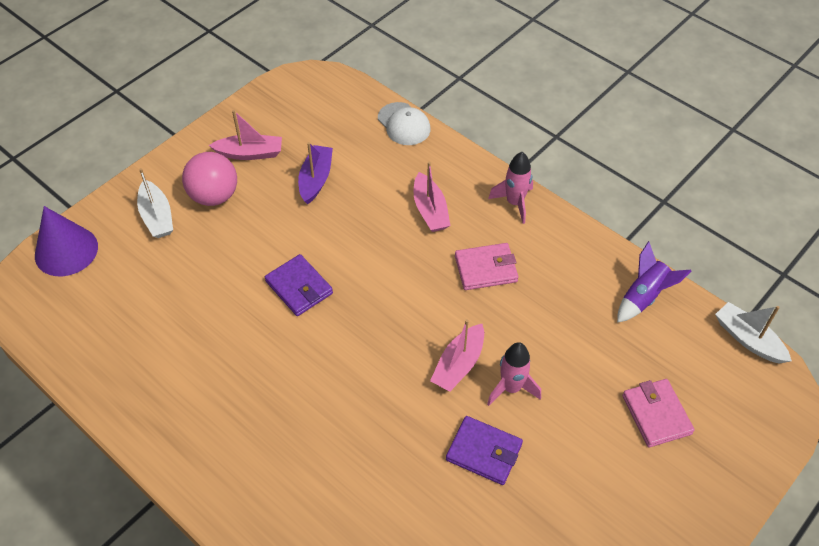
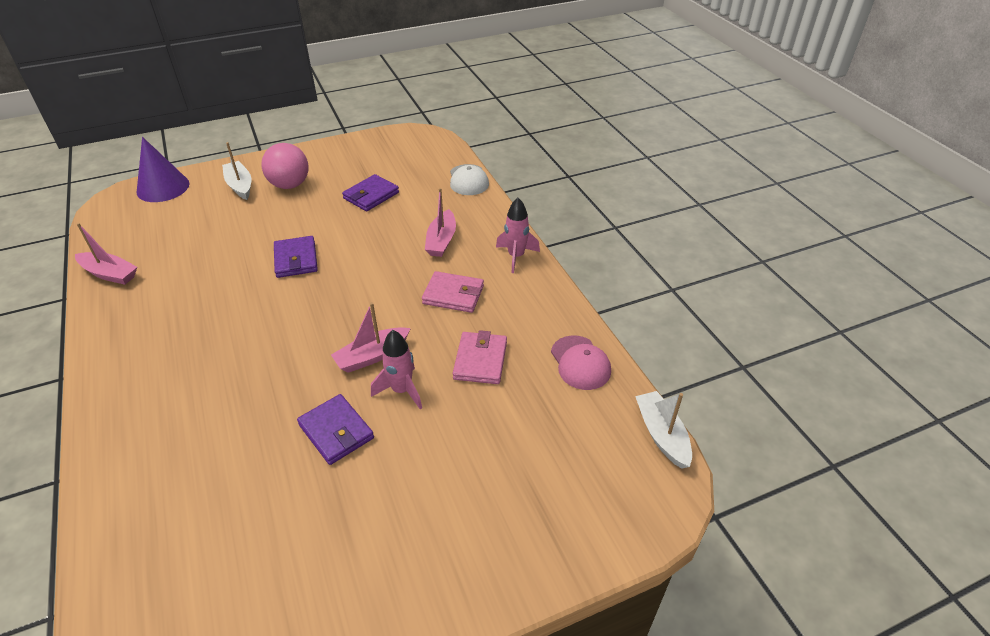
camera: 25 degrees right, 10 degrees down
white boat [137,168,173,238] -> white boat turned 150 degrees clockwise [222,142,251,200]
pink boat [209,110,282,160] -> pink boat moved to [75,223,137,285]
purple boat [298,142,333,204] -> purple wallet [342,174,399,211]
purple rocket [617,241,691,323] -> pink cap [551,335,611,390]
pink wallet [622,379,695,447] -> pink wallet moved to [453,330,507,384]

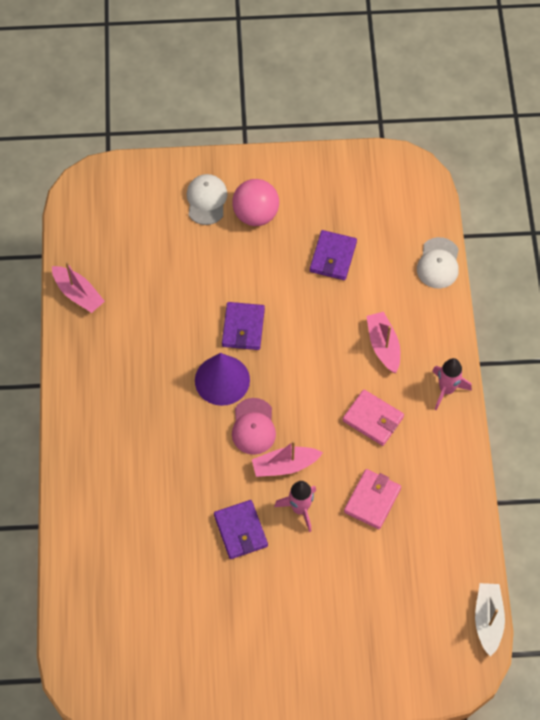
camera: 20 degrees right, 20 degrees up
purple cone [137,137,190,202] -> purple cone moved to [195,353,250,406]
white boat [222,142,251,200] -> white cap [186,174,227,225]
purple wallet [342,174,399,211] -> purple wallet turned 45 degrees counterclockwise [310,230,357,280]
pink boat [425,188,456,257] -> pink boat turned 135 degrees clockwise [366,312,400,373]
pink cap [551,335,611,390] -> pink cap moved to [232,398,276,455]

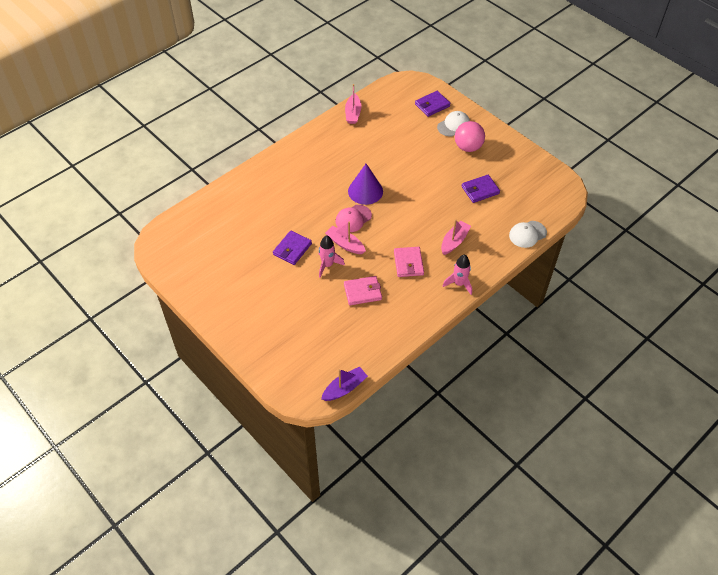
camera: 50 degrees right, 10 degrees down
purple wallet [222,302,265,350] -> purple wallet moved to [415,91,451,117]
white boat [475,583,505,657] -> purple boat [321,367,368,401]

